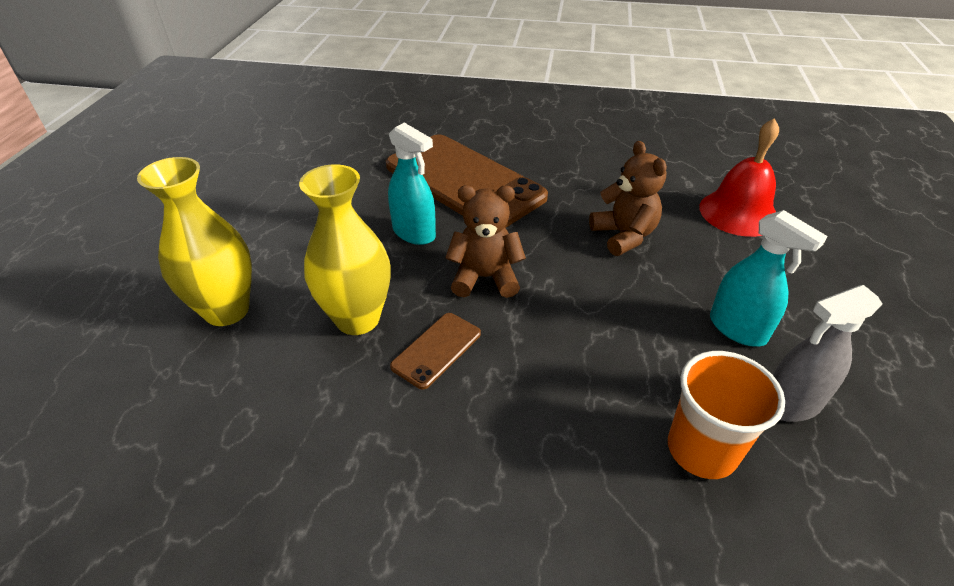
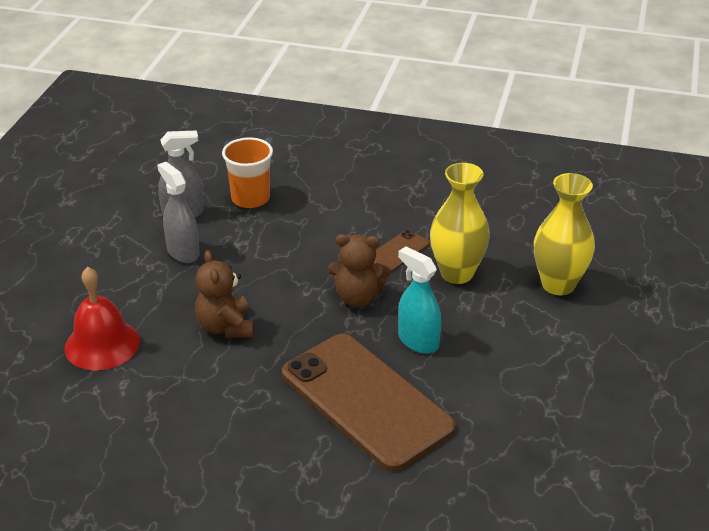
camera: 175 degrees left, 5 degrees down
turquoise spray bottle [710,210,827,346] -> grey spray bottle [157,162,200,263]

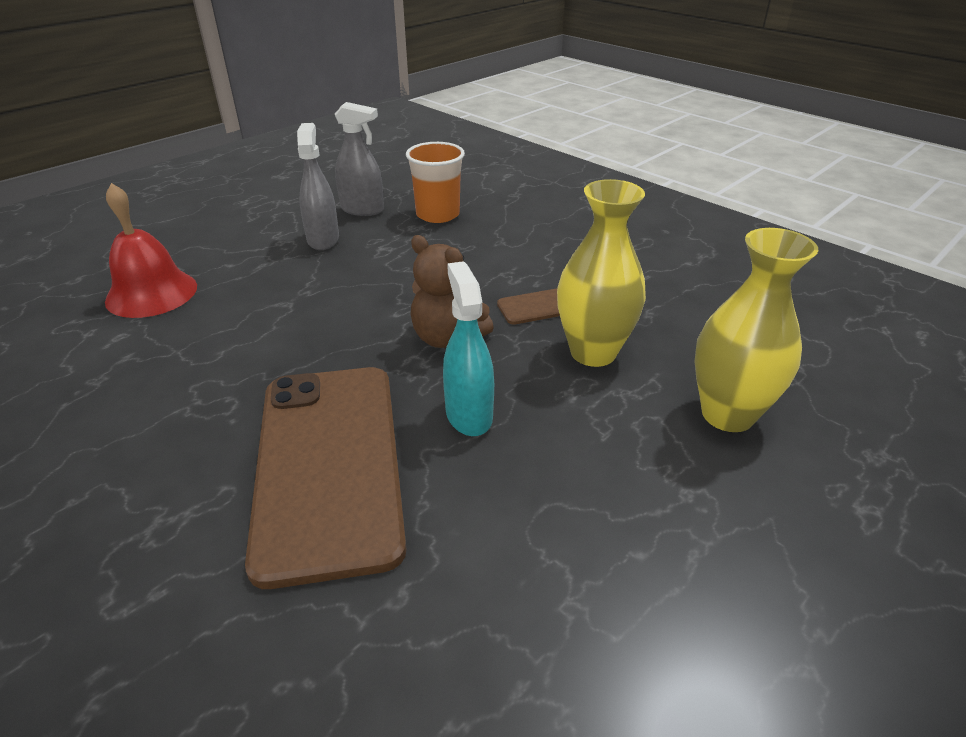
camera: 30 degrees right, 0 degrees up
brown teddy bear [195,250,254,338] -> none

